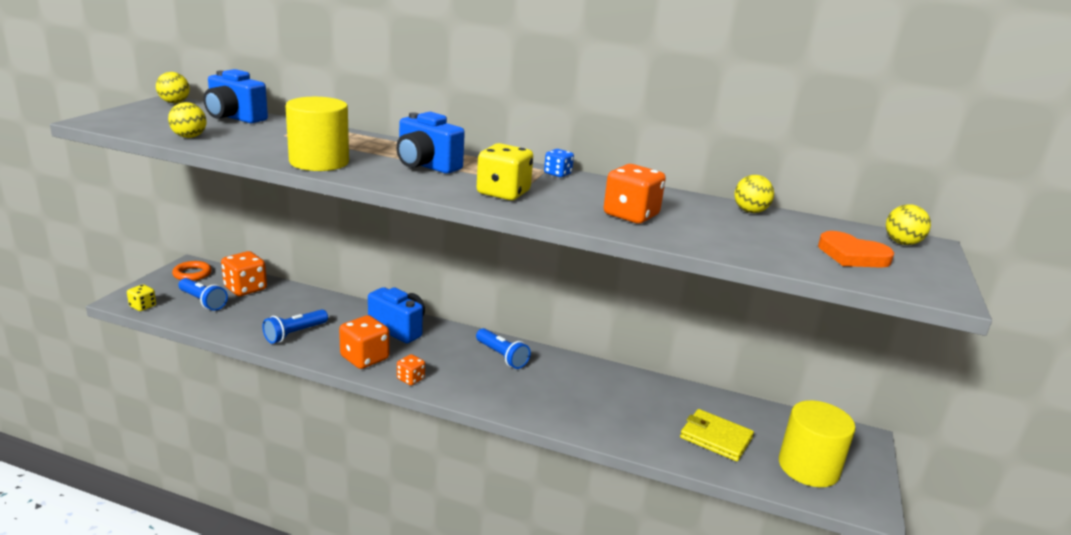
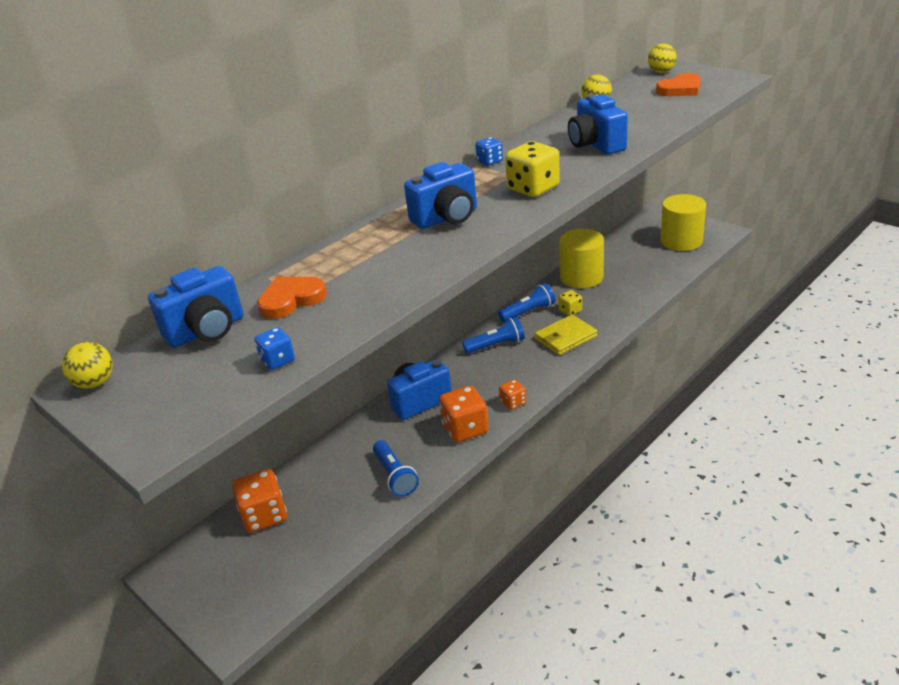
camera: 60 degrees left, 10 degrees up
yellow dice [127,284,156,311] -> yellow dice moved to [558,290,582,316]
yellow ball [168,102,207,138] -> blue dice [254,327,295,370]
orange ring [172,261,212,281] -> none
blue flashlight [178,278,228,311] -> blue flashlight moved to [498,283,555,322]
yellow cylinder [286,97,349,171] -> yellow cylinder moved to [559,229,604,288]
orange dice [604,164,666,224] -> blue camera [568,94,628,155]
yellow wallet [680,409,754,461] -> yellow wallet moved to [534,314,597,355]
none -> orange heart [257,277,327,319]

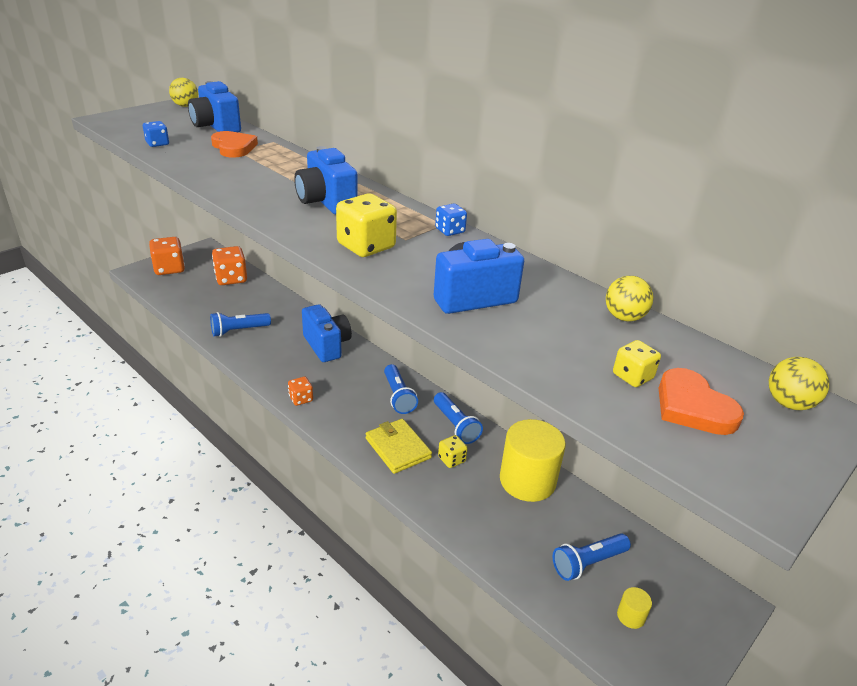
camera: 85 degrees right, 0 degrees up
orange dice [439,385,489,443] -> orange dice moved to [149,237,185,275]
yellow cylinder [661,194,706,251] -> yellow cylinder [617,587,652,629], size x0.41
none -> blue flashlight [553,533,631,581]
none -> yellow dice [613,340,661,387]

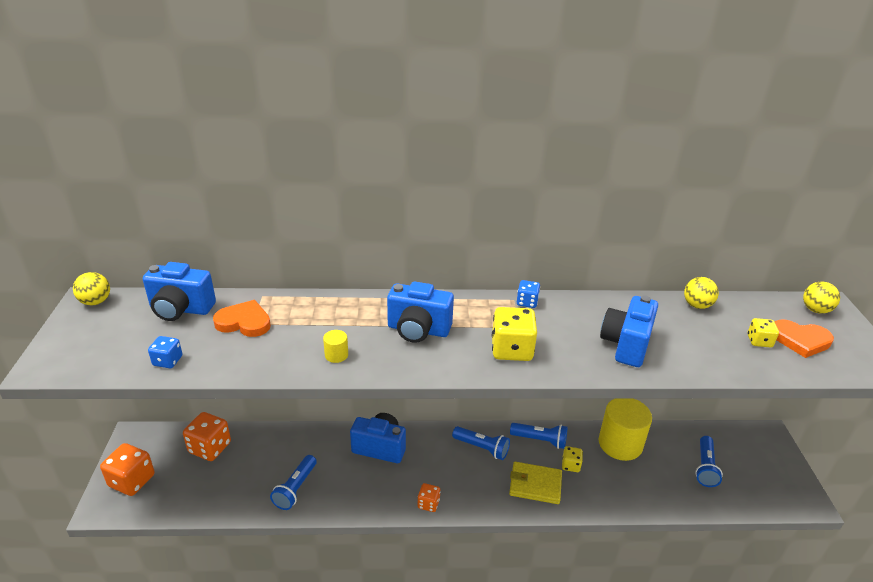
camera: 45 degrees left, 0 degrees up
yellow cylinder [617,587,652,629] -> yellow cylinder moved to [323,330,348,363]

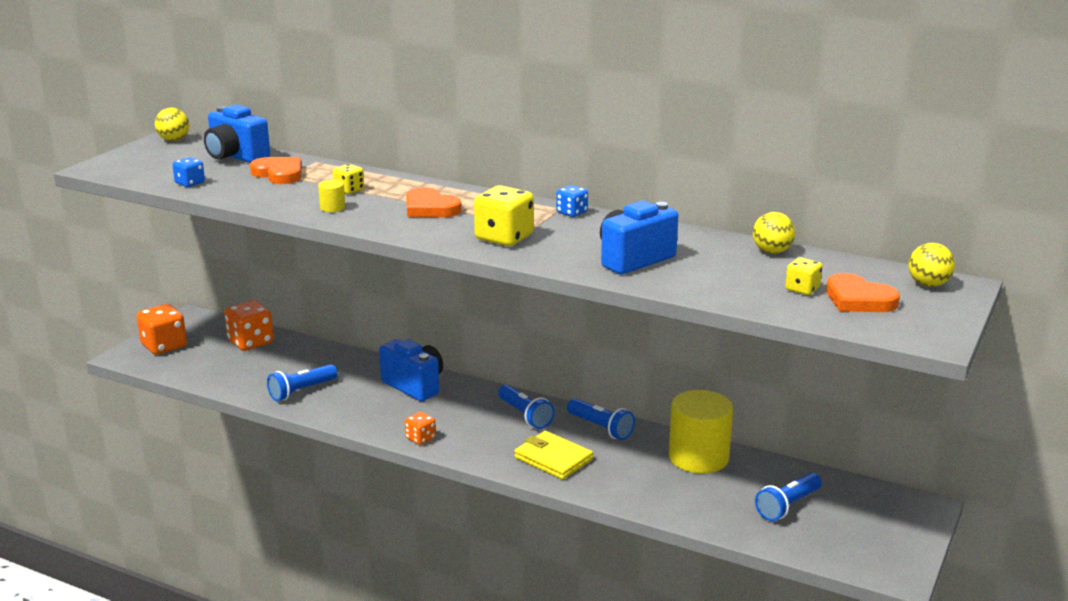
camera: 30 degrees right, 10 degrees down
blue camera [387,282,454,343] -> orange heart [406,187,462,217]
yellow dice [562,446,583,472] -> yellow dice moved to [333,164,364,194]

